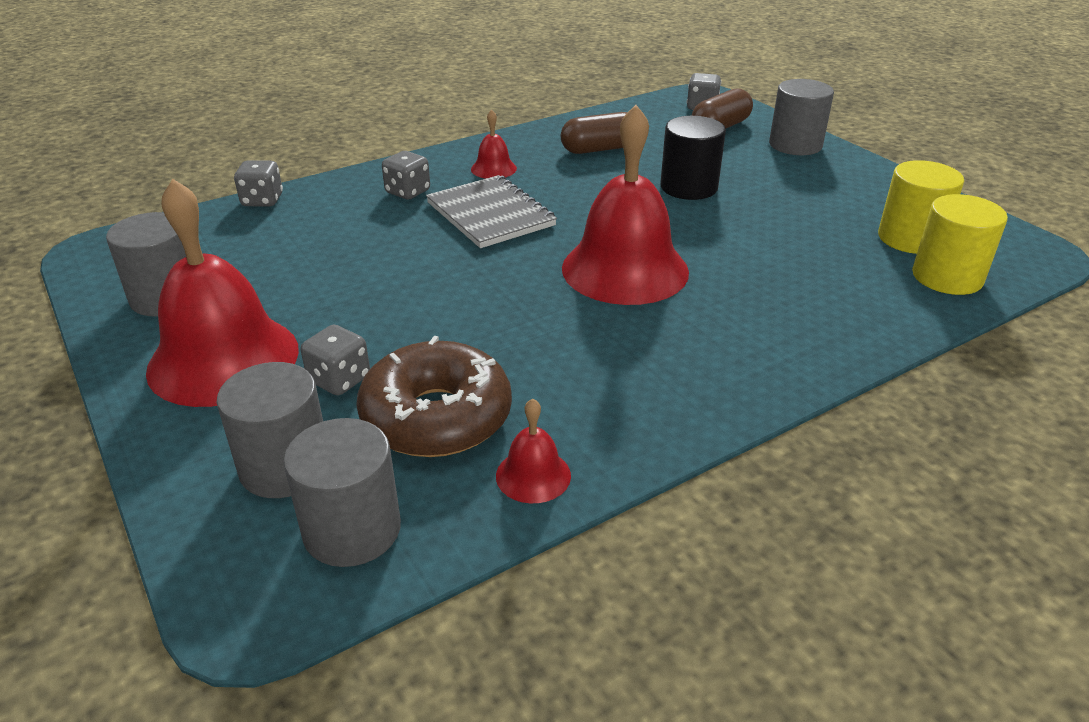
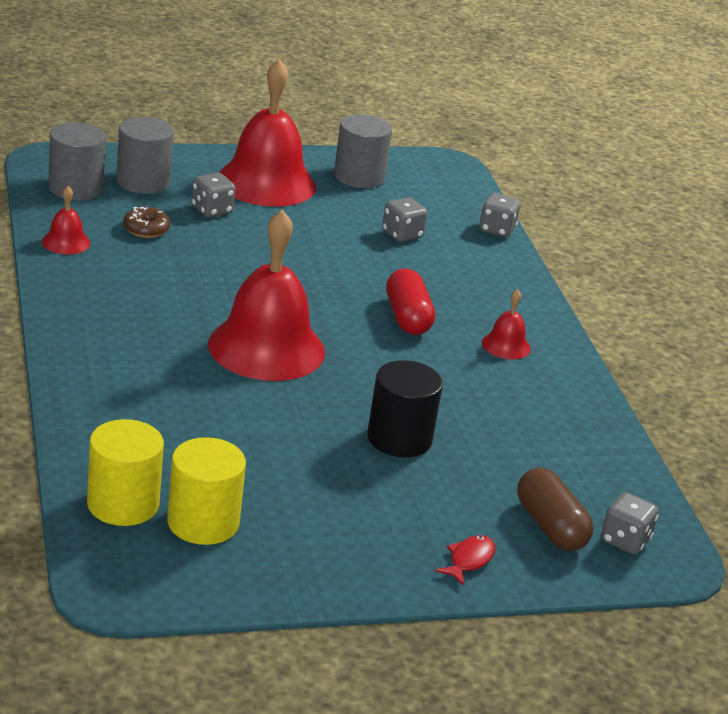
camera: 105 degrees right, 5 degrees down
brown donut [356,336,512,457] -> brown donut [123,207,170,238], size x0.46
grey dice [382,151,430,199] -> grey dice moved to [382,197,427,242]
grey notebook [426,175,557,248] -> red capsule [386,268,435,335]
brown capsule [561,112,627,154] -> none
grey cylinder [769,79,834,155] -> red fish [435,535,495,586]

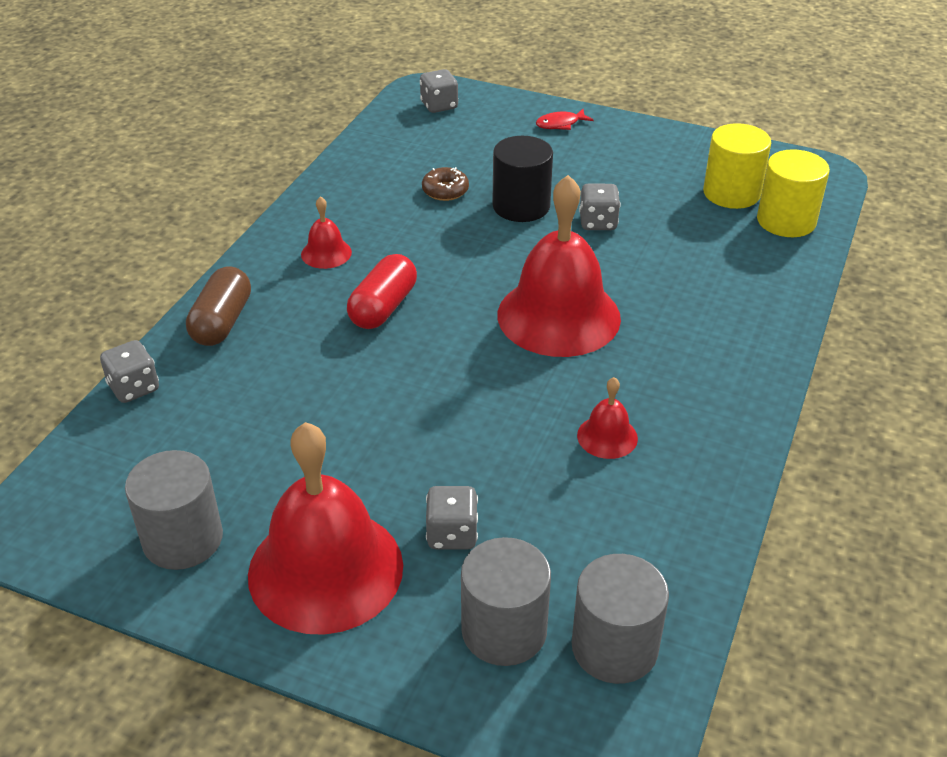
camera: 140 degrees left, 10 degrees up
red bell [42,186,90,255] -> red bell moved to [577,377,638,459]
brown donut [123,207,170,238] -> brown donut moved to [422,167,469,201]
grey dice [382,197,427,242] -> grey dice moved to [579,183,621,230]
brown capsule [517,468,593,551] -> brown capsule moved to [186,266,251,346]

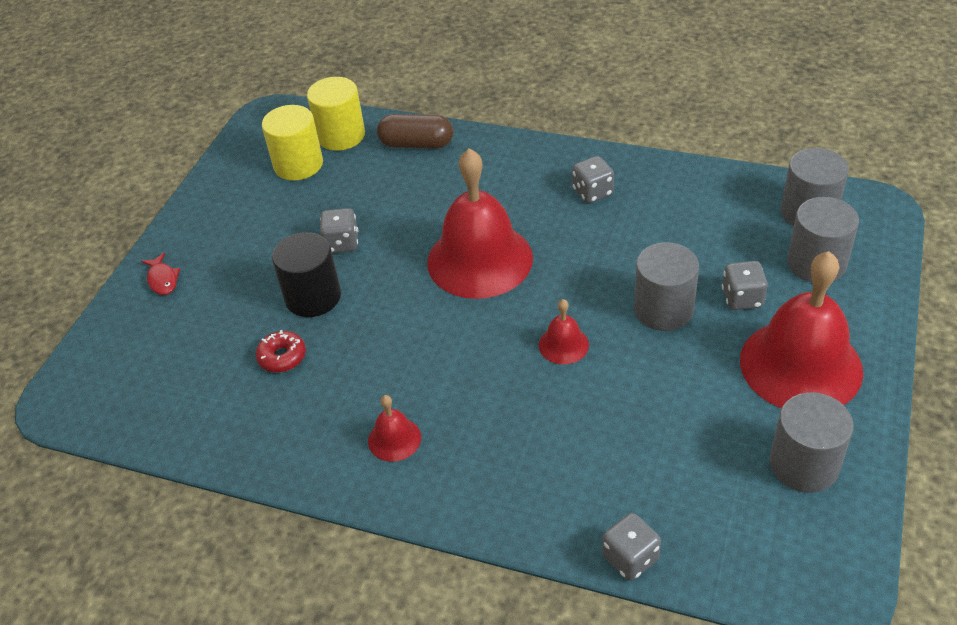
camera: 90 degrees left, 5 degrees up
brown capsule [186,266,251,346] -> brown capsule moved to [377,114,453,149]
red capsule [347,254,417,329] -> none
grey dice [420,69,458,113] -> grey dice moved to [572,156,614,203]
brown donut [422,167,469,201] -> red donut [256,330,306,372]
red bell [577,377,638,459] -> red bell moved to [539,299,589,364]
none -> grey cylinder [634,242,699,331]

